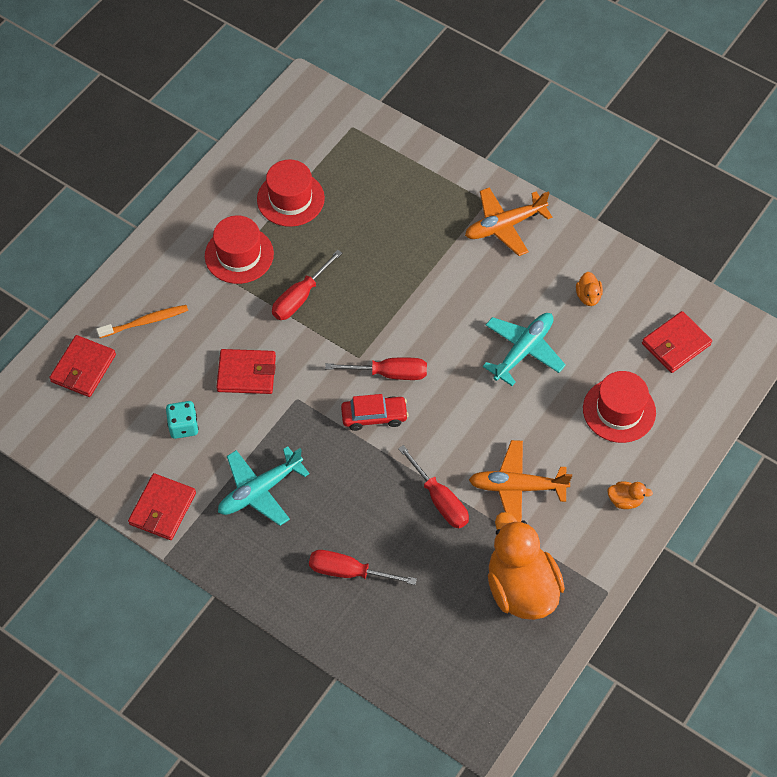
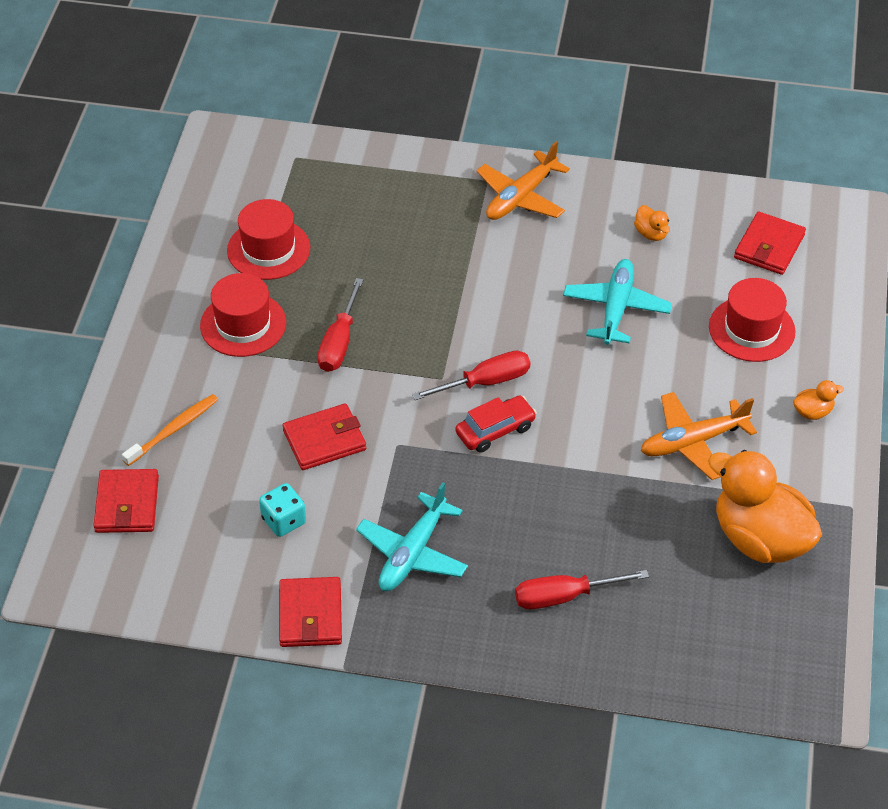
camera: 25 degrees left, 10 degrees down
red screwdriver [398,445,469,528] -> none

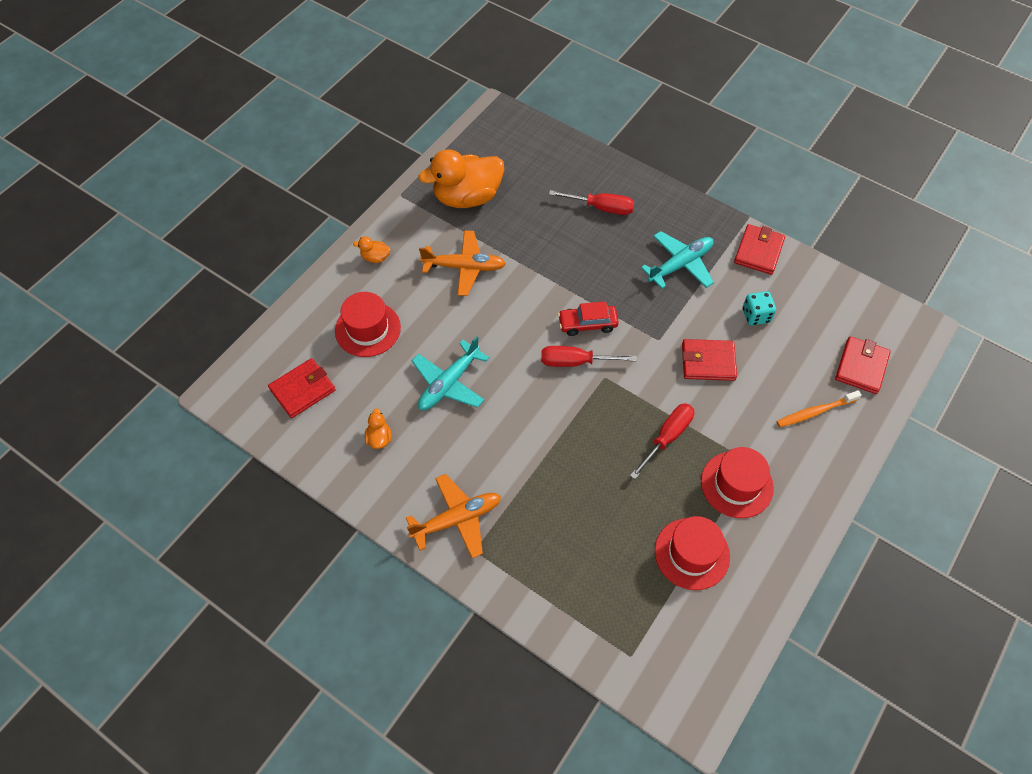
camera: 155 degrees left, 10 degrees up
orange duck [708,450,822,563] -> orange duck turned 90 degrees clockwise [419,149,504,208]

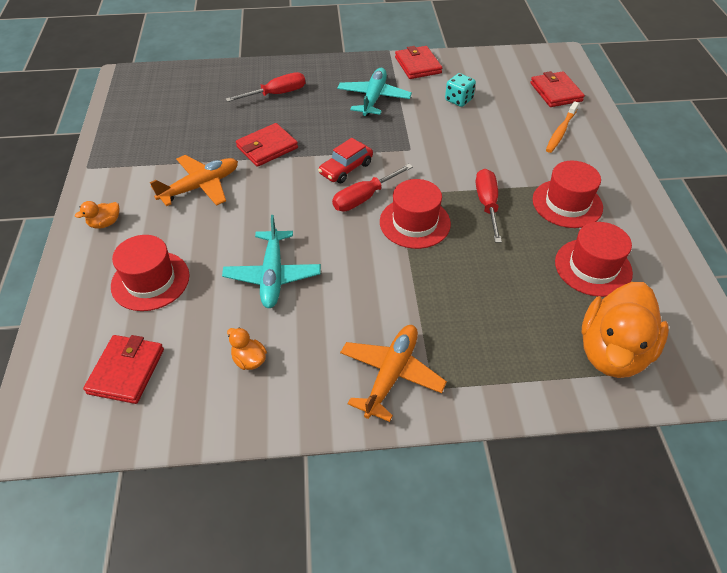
camera: 40 degrees left, 10 degrees down
orange duck [419,149,504,208] -> orange duck moved to [582,282,669,378]
red wallet [682,339,737,381] -> red wallet moved to [236,123,298,167]
none -> red hat [380,179,451,249]

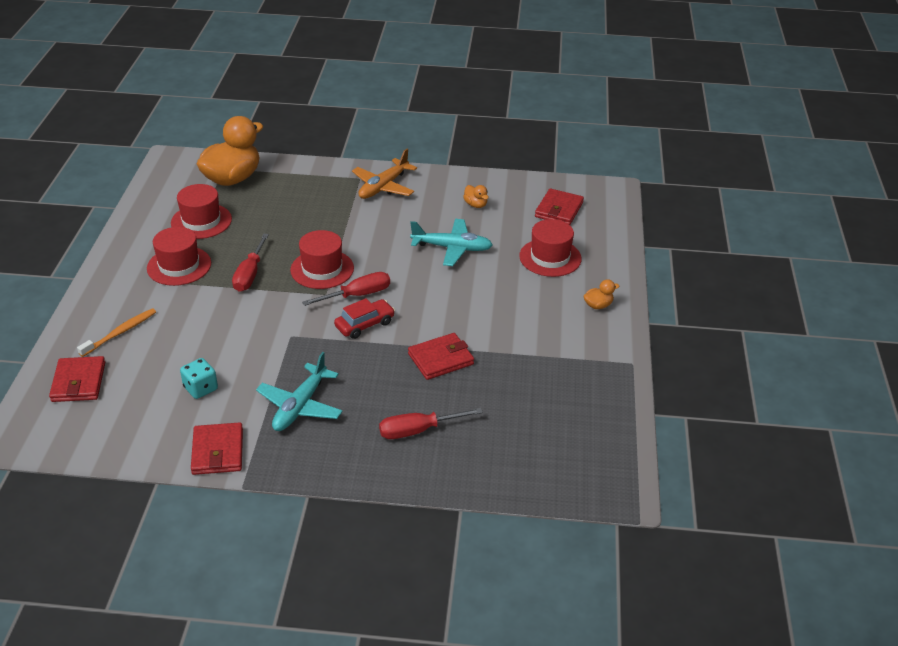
camera: 170 degrees left, 10 degrees down
orange plane [150,155,238,206] -> none
turquoise plane [222,215,321,308] -> turquoise plane turned 90 degrees clockwise [410,219,493,266]

